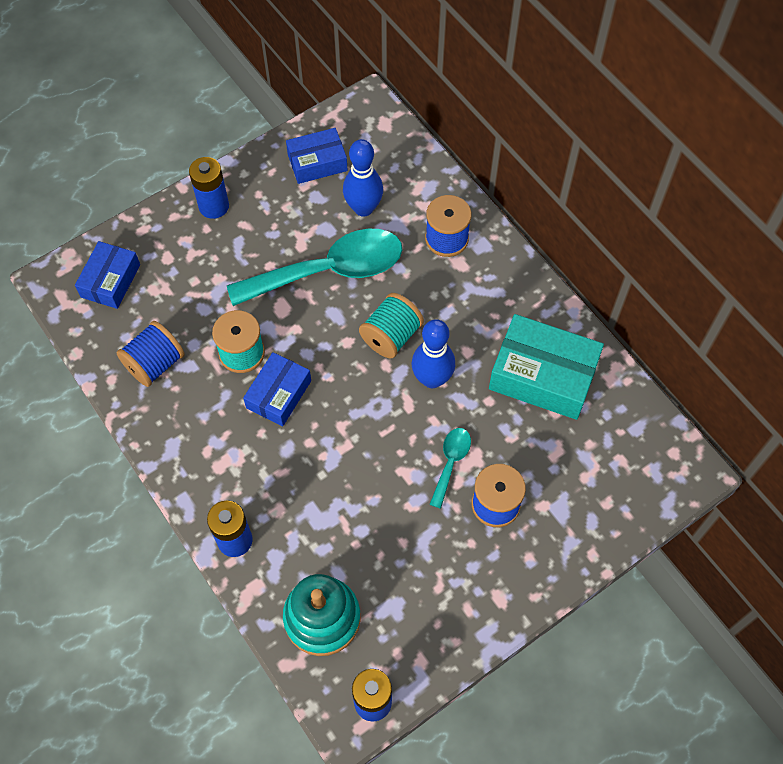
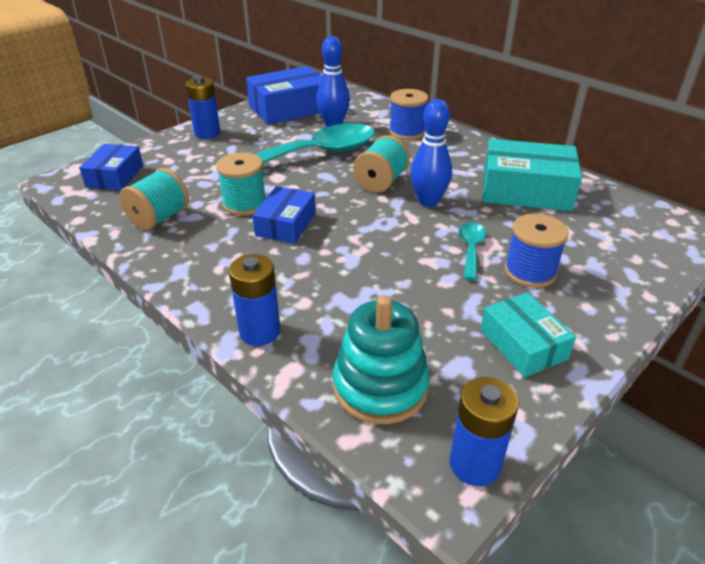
camera: 10 degrees left, 25 degrees down
blue spool [116,321,185,387] -> turquoise spool [119,168,189,231]
blue box [286,128,348,184] -> blue box [246,66,322,125], size x1.63
none -> turquoise box [480,292,576,377]

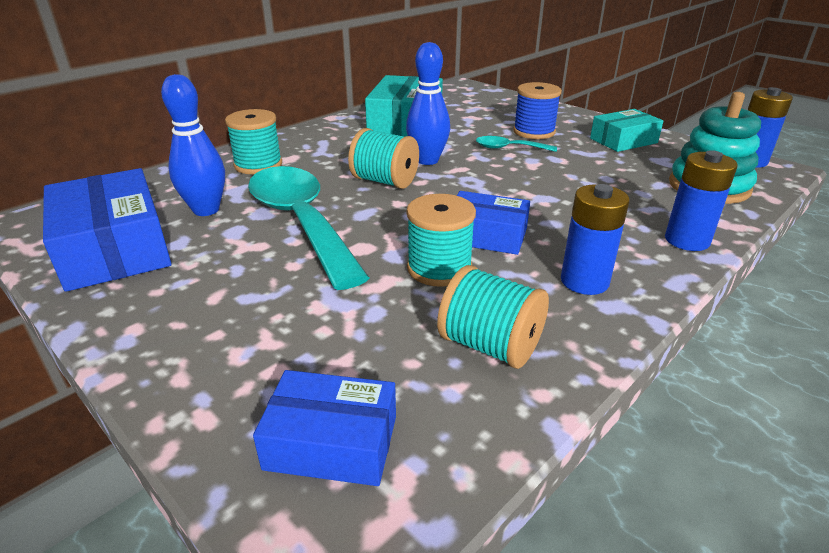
camera: 90 degrees left, 5 degrees down
blue battery [185,76,220,139] -> blue battery moved to [561,184,630,295]
blue spool [389,89,428,140] -> turquoise spool [225,109,282,174]

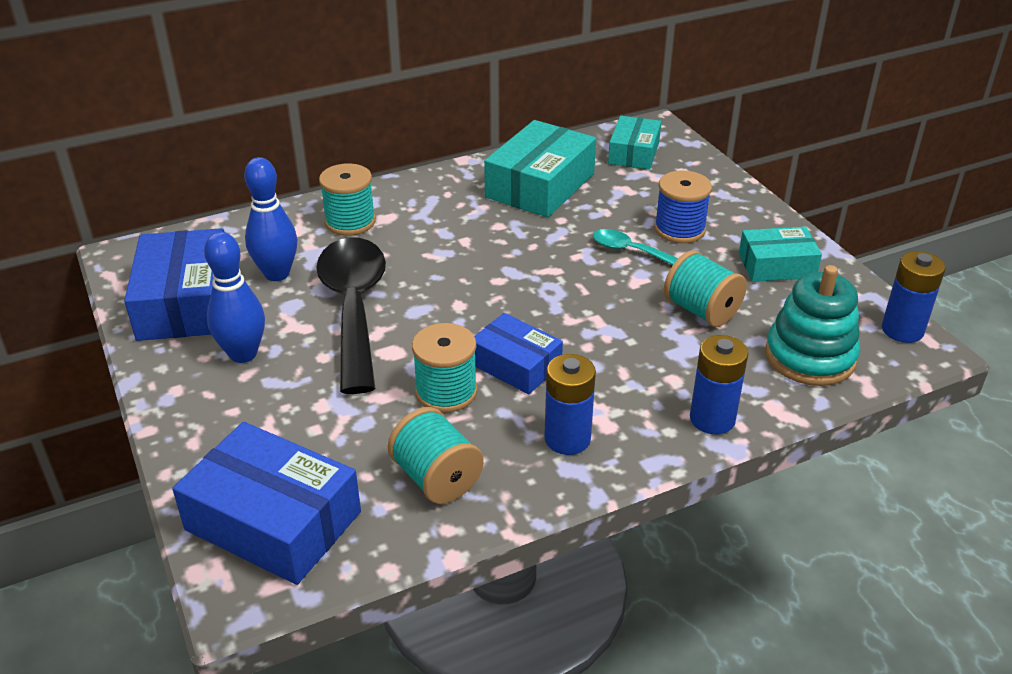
camera: 20 degrees right, 5 degrees up
turquoise spoon [248,166,370,290] -> black spoon [316,237,386,394]
blue box [253,370,396,486] -> blue box [172,422,361,585], size x1.63
turquoise spool [348,128,419,189] -> turquoise spool moved to [664,250,747,327]
blue bowling pin [406,42,450,165] -> blue bowling pin moved to [204,232,265,363]
none -> turquoise box [608,116,661,170]

